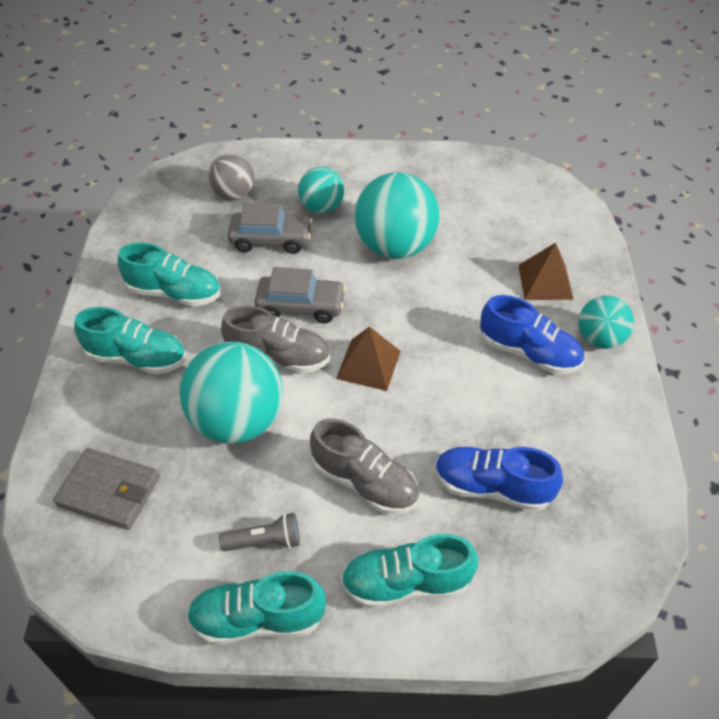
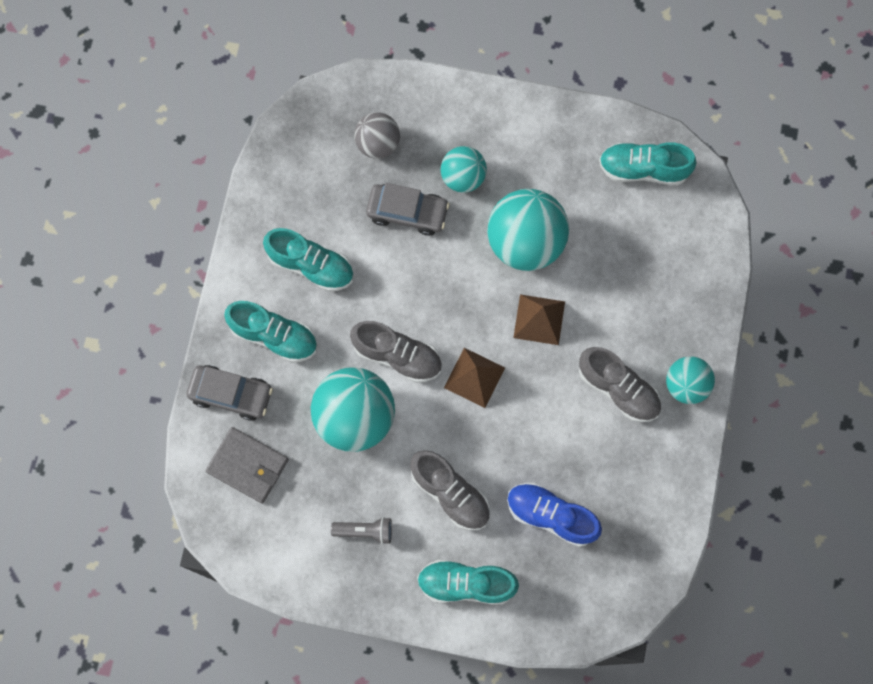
camera: 10 degrees right, 25 degrees up
turquoise shoe [187,571,326,645] -> turquoise shoe moved to [599,142,696,185]
grey car [254,267,346,324] -> grey car moved to [186,365,273,421]
blue shoe [480,295,584,374] -> grey shoe [579,347,661,422]
brown pyramid [518,243,574,300] -> brown pyramid moved to [513,294,565,345]

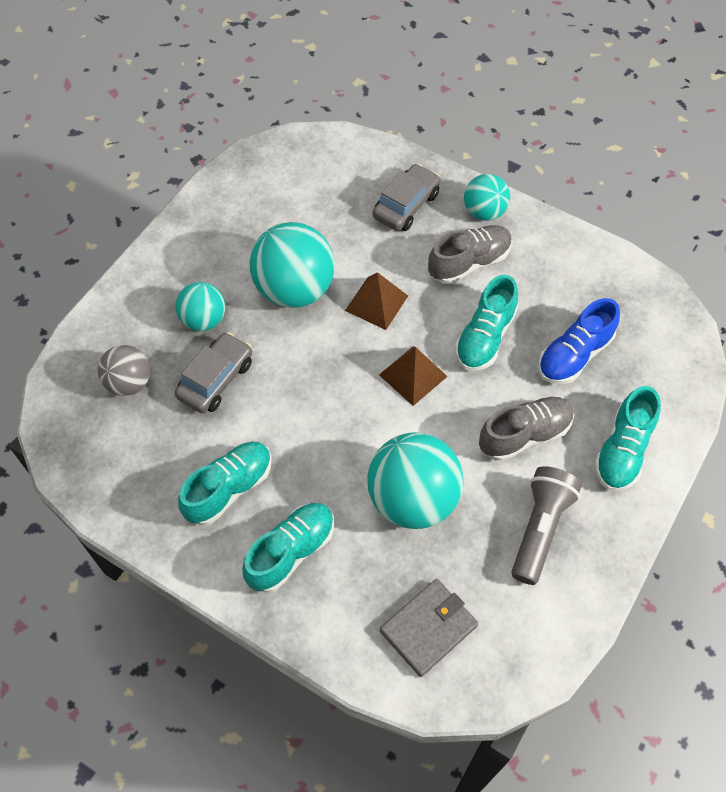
camera: 70 degrees left, 15 degrees down
grey car [186,365,273,421] -> grey car moved to [373,164,440,231]
grey flashlight [331,517,392,544] -> grey flashlight [511,466,582,585], size x1.68
grey shoe [350,321,442,383] -> none
turquoise shoe [599,142,696,185] -> turquoise shoe moved to [455,275,518,371]

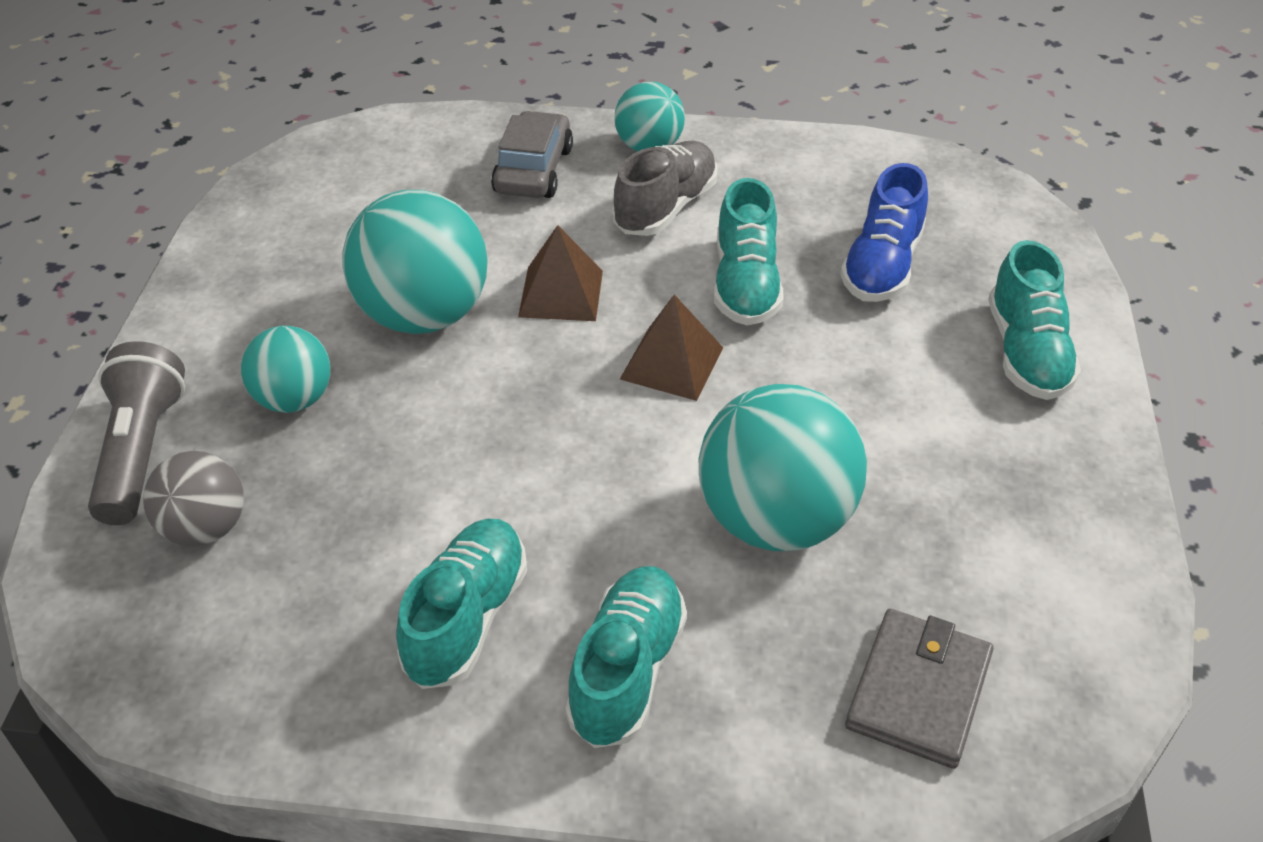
camera: 25 degrees left, 15 degrees down
grey car [175,332,252,413] -> none
grey shoe [479,397,574,461] -> none
grey flashlight [511,466,582,585] -> grey flashlight moved to [88,341,185,525]

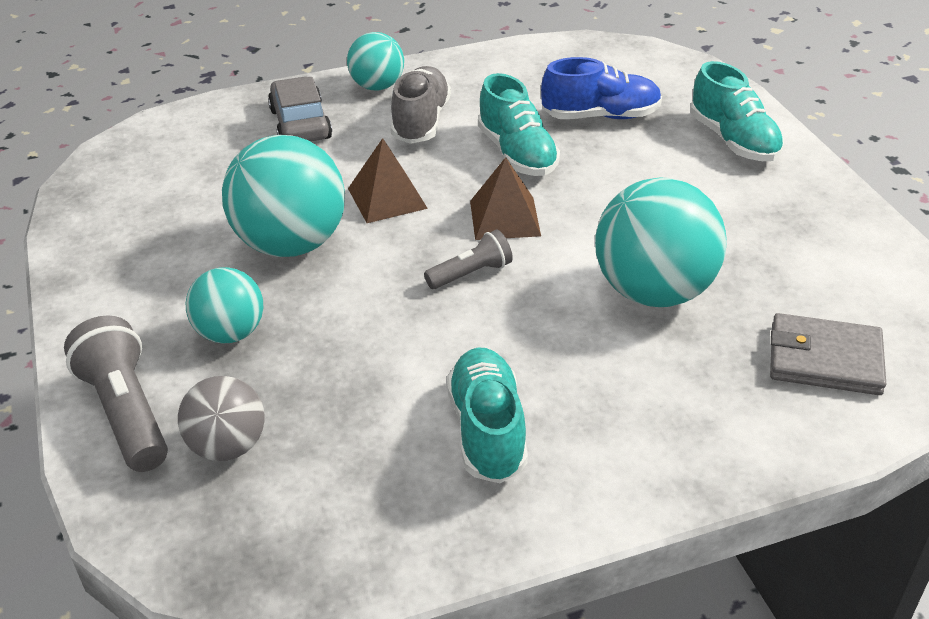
camera: 25 degrees left, 5 degrees down
turquoise shoe [565,566,687,748] -> none
blue shoe [840,163,928,302] -> blue shoe turned 90 degrees counterclockwise [541,57,662,119]
grey wallet [845,609,993,769] -> grey wallet turned 75 degrees counterclockwise [770,313,886,395]
none -> grey flashlight [424,230,513,289]

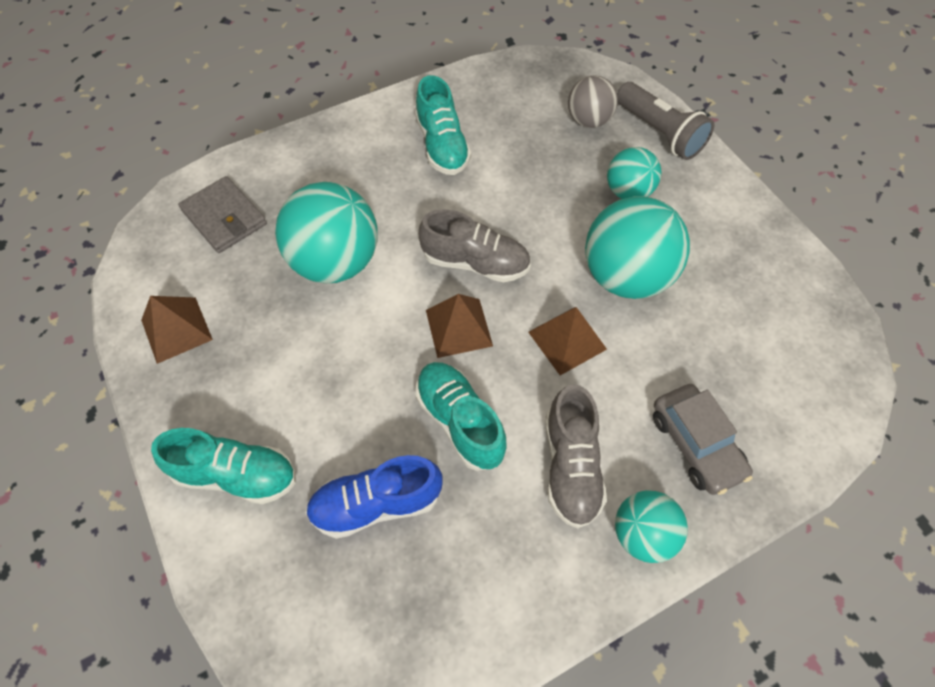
camera: 170 degrees right, 20 degrees up
grey flashlight [424,230,513,289] -> grey shoe [419,209,531,282]
turquoise shoe [690,61,784,161] -> turquoise shoe turned 135 degrees clockwise [151,428,296,504]
grey wallet [770,313,886,395] -> grey wallet turned 45 degrees clockwise [178,176,267,253]
none -> brown pyramid [141,296,213,364]

